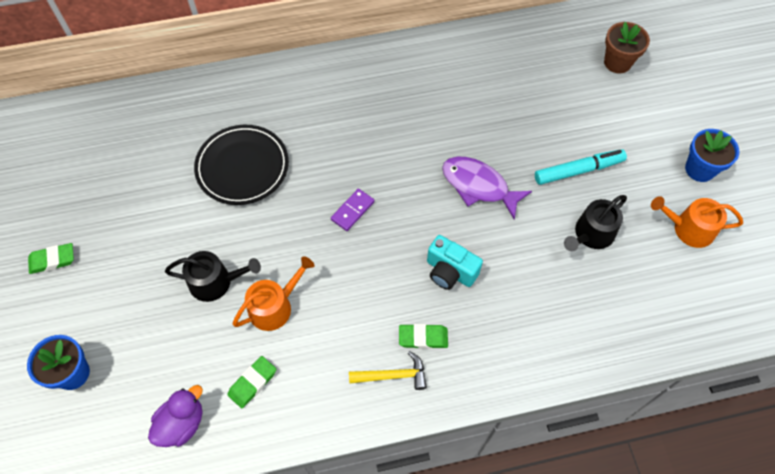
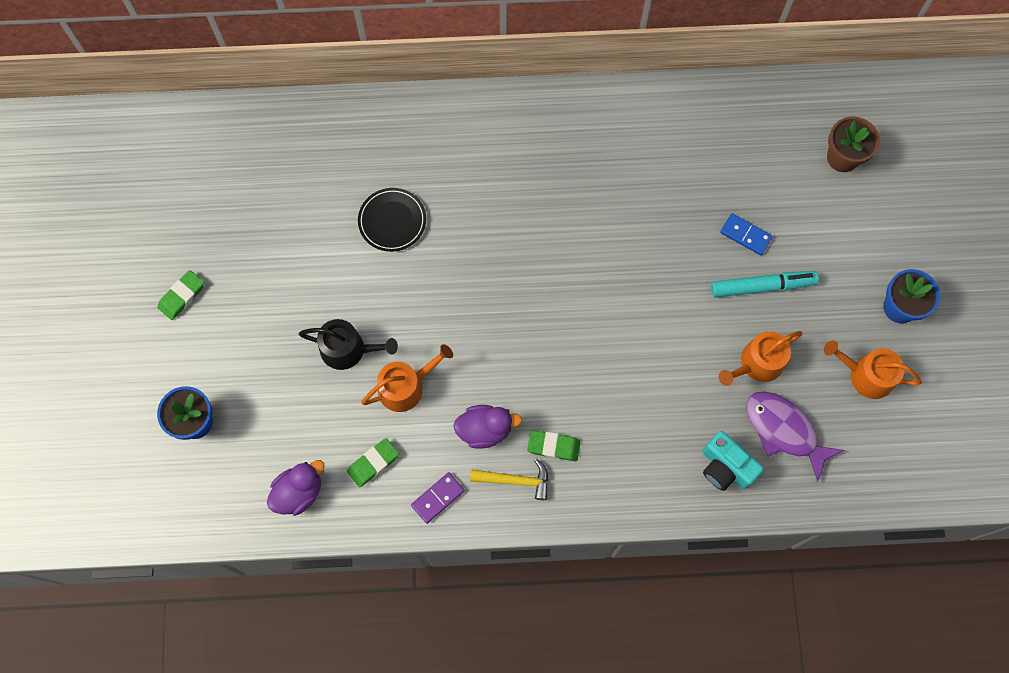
camera: 10 degrees right, 10 degrees up
green eraser [28,243,74,274] -> green eraser turned 45 degrees counterclockwise [157,270,204,320]
black plate [194,125,289,205] -> black plate [358,188,426,252], size x0.66
purple domino [331,189,375,231] -> purple domino moved to [411,472,465,524]
turquoise camera [427,235,483,290] -> turquoise camera moved to [702,431,764,491]
purple fish [442,157,532,219] -> purple fish moved to [746,391,844,482]
black watering can [564,195,627,251] -> orange watering can [719,331,802,386]
none -> purple duck [453,405,522,449]
none -> blue domino [720,213,773,255]

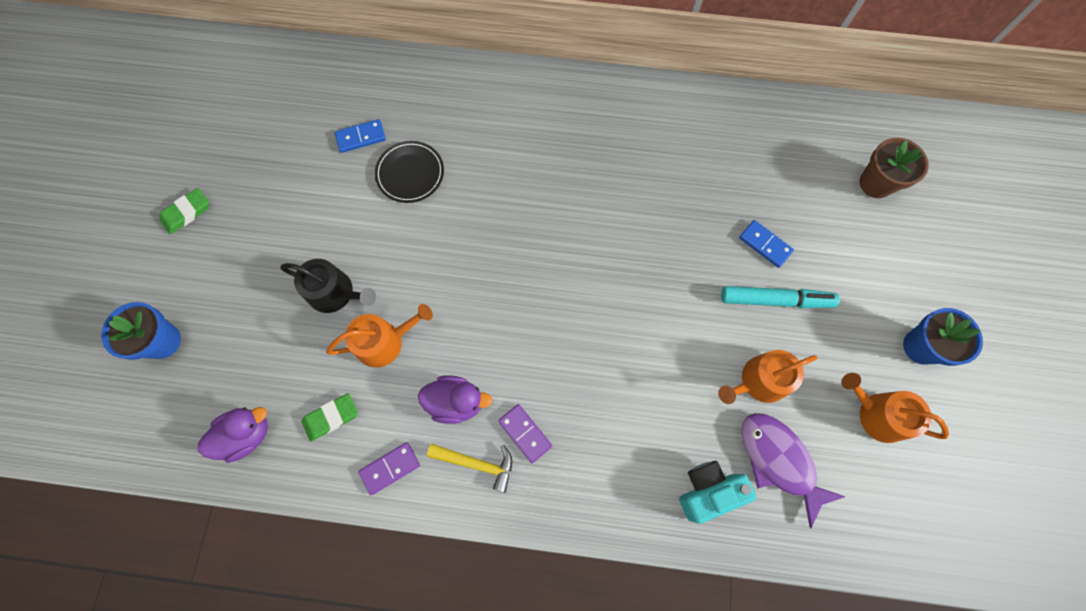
camera: 10 degrees right, 0 degrees up
green eraser [527,430,581,462] -> purple domino [498,404,552,463]
turquoise camera [702,431,764,491] -> turquoise camera turned 105 degrees clockwise [679,461,757,524]
none -> blue domino [335,119,386,153]

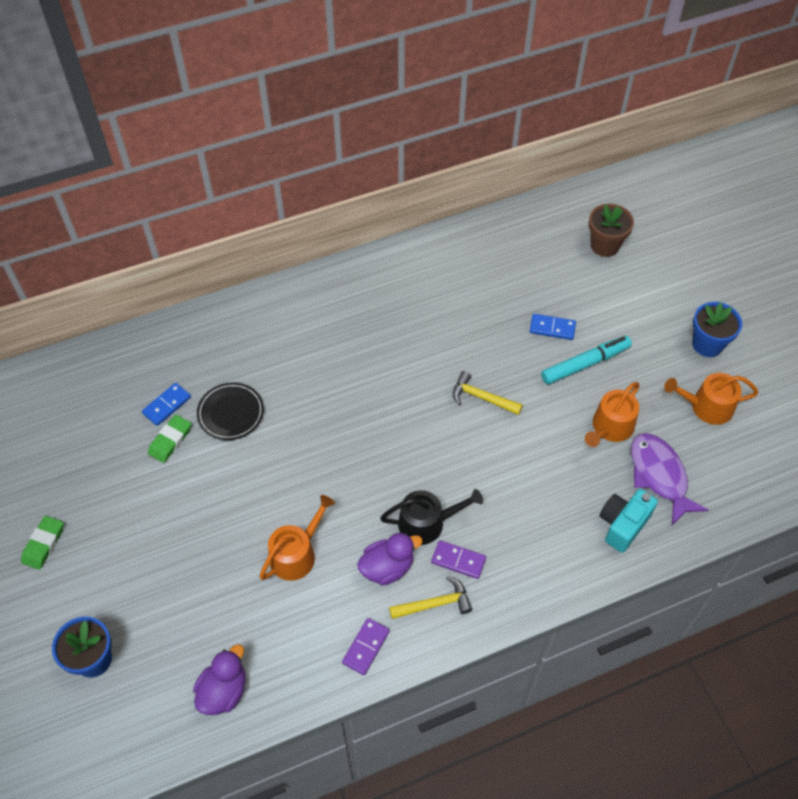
camera: 30 degrees left, 15 degrees down
black watering can [280,259,376,313] -> black watering can moved to [380,489,483,545]
green eraser [302,393,358,441] -> green eraser moved to [148,415,191,463]
purple fish [741,413,845,528] -> purple fish turned 45 degrees clockwise [631,433,709,525]
none -> yellow hammer [453,371,523,415]

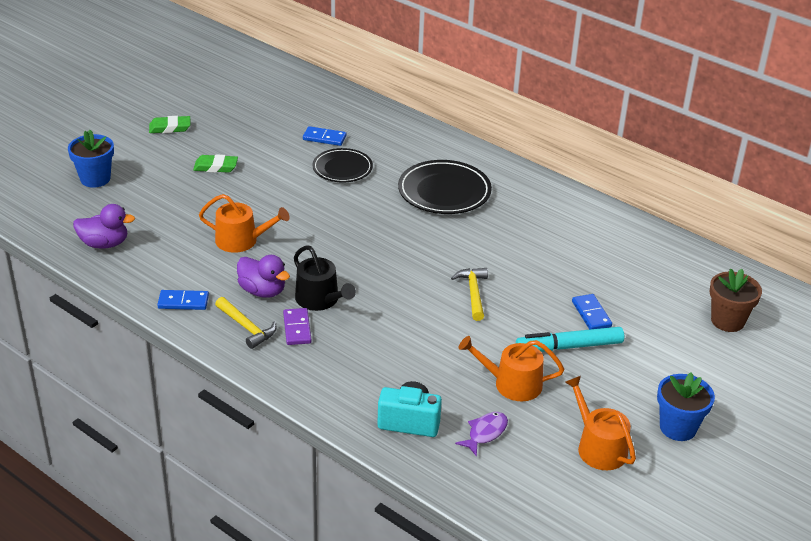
camera: 60 degrees right, 20 degrees down
green eraser [148,415,191,463] -> green eraser moved to [193,154,238,173]
purple domino [342,618,390,675] -> blue domino [157,290,209,310]
turquoise marker [541,336,632,385] -> turquoise marker turned 135 degrees clockwise [516,327,624,352]
purple fish [631,433,709,525] -> purple fish [455,412,508,457], size x0.57
none -> black plate [398,160,492,214]

